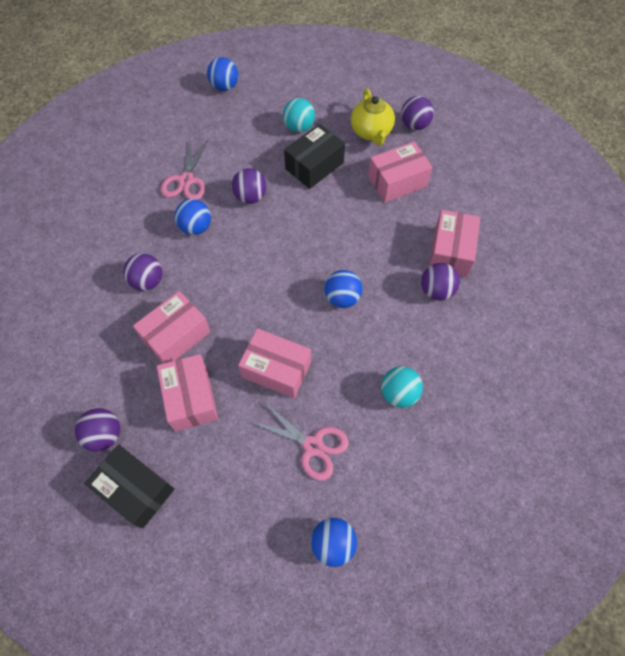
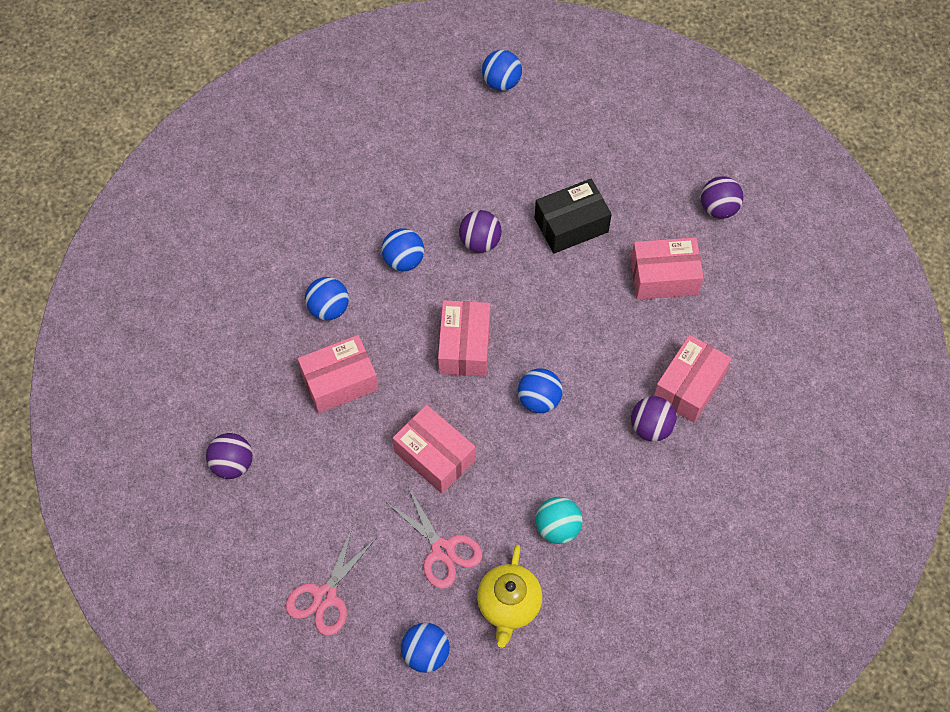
camera: 20 degrees right, 0 degrees up
black box [84,444,174,528] -> none
purple ball [123,253,162,291] -> blue ball [305,277,349,321]
pink box [157,354,218,431] -> pink box moved to [438,300,490,377]
pink scissors [161,139,208,200] -> pink scissors moved to [286,525,376,636]
turquoise ball [283,98,315,133] -> none
yellow teapot [351,89,395,145] -> yellow teapot moved to [477,545,542,648]

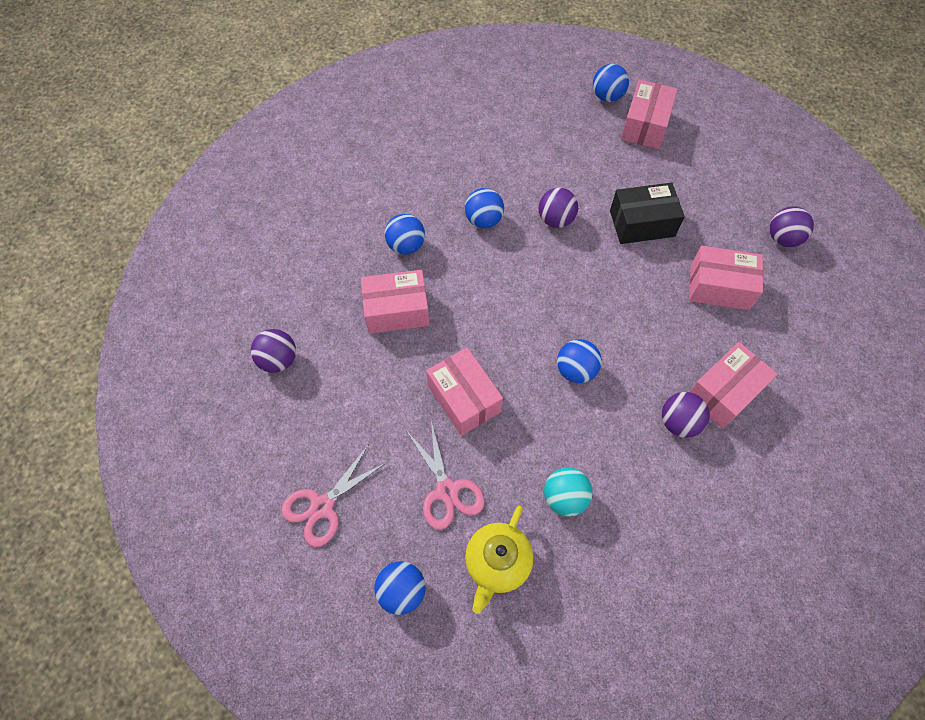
camera: 15 degrees right, 0 degrees up
pink box [438,300,490,377] -> pink box moved to [621,80,678,149]

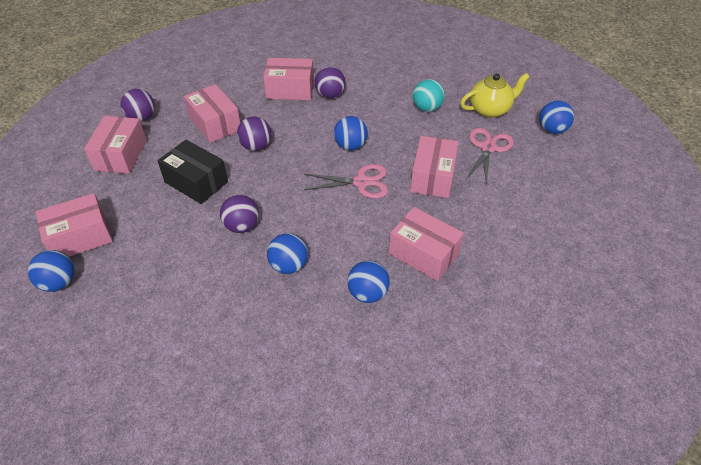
camera: 135 degrees left, 15 degrees down
purple ball [251,329,296,373] -> purple ball moved to [237,116,271,151]
pink scissors [281,444,387,547] -> pink scissors moved to [304,164,388,198]
none -> pink box [84,116,147,174]

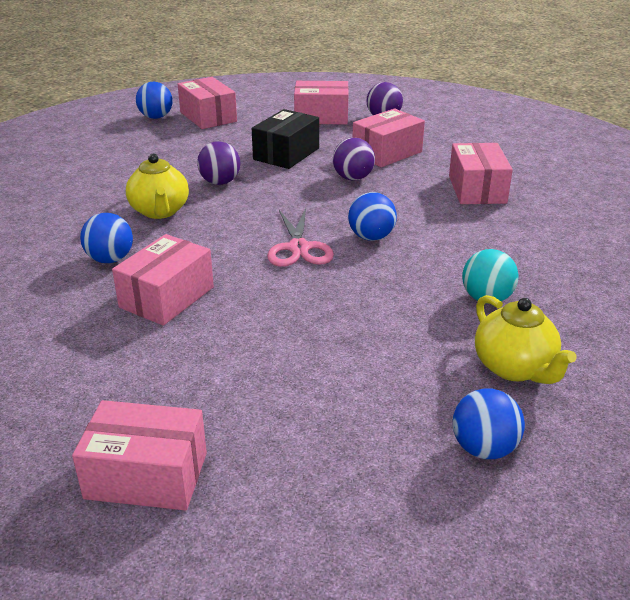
camera: 85 degrees right, 15 degrees down
blue ball [267,233,308,274] -> yellow teapot [126,154,189,219]
purple ball [314,66,346,98] -> none
pink box [410,136,458,198] -> pink box moved to [72,400,207,510]
pink scissors [466,128,514,185] -> none

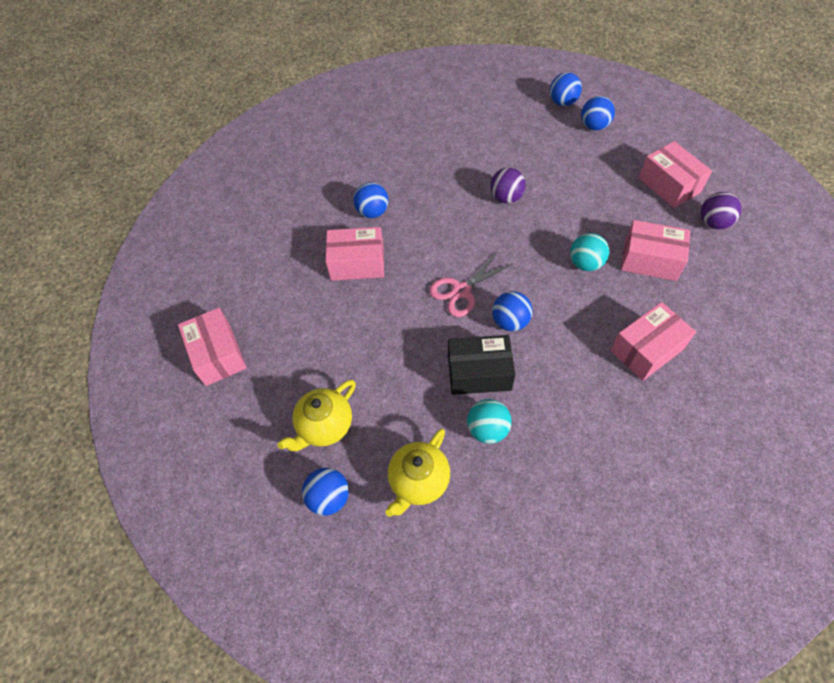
camera: 60 degrees right, 25 degrees up
yellow teapot [126,154,189,219] -> yellow teapot moved to [277,380,356,451]
pink box [178,77,237,129] -> blue ball [581,96,615,130]
black box [252,109,319,169] -> black box moved to [448,335,515,395]
purple ball [333,138,375,181] -> turquoise ball [570,233,609,271]

